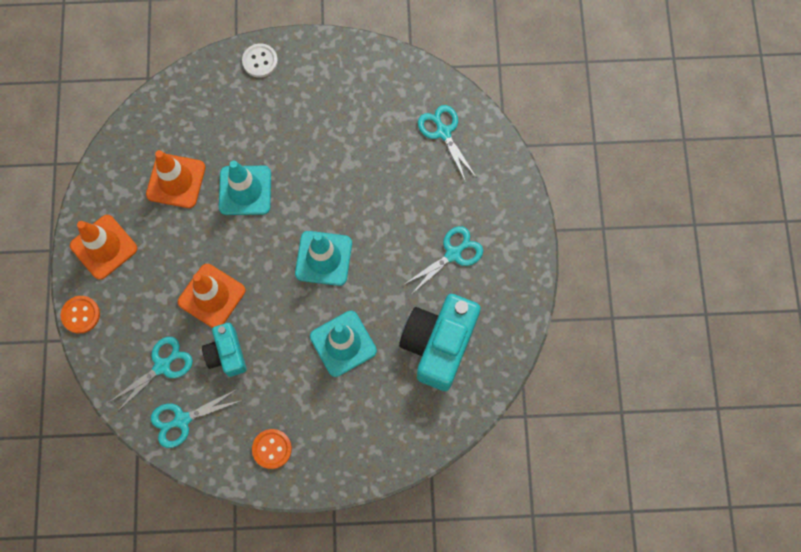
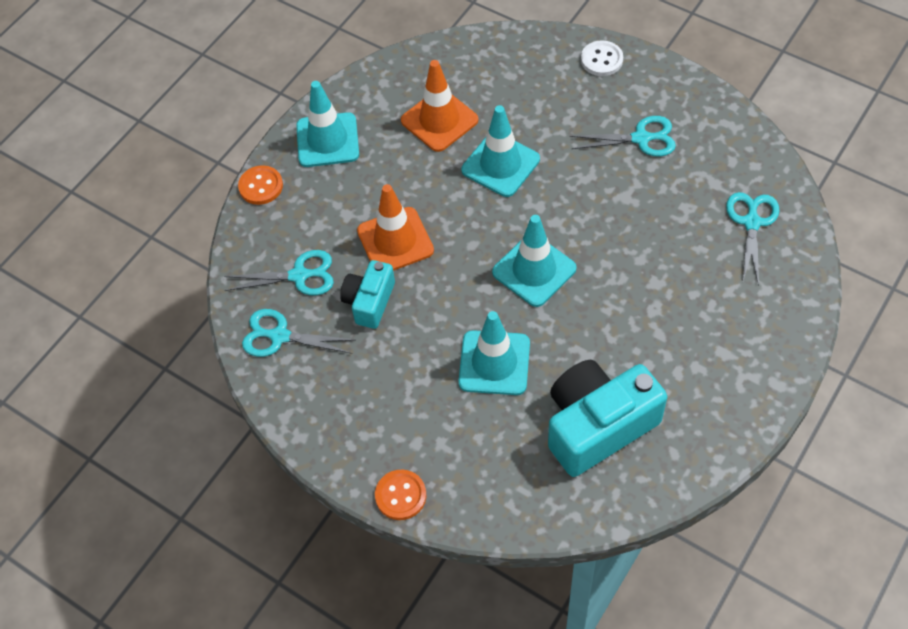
camera: 40 degrees right, 15 degrees down
orange traffic cone [70,215,137,280] -> turquoise traffic cone [296,81,359,167]
orange button [252,429,292,469] -> orange button moved to [375,470,426,520]
turquoise scissors [403,226,483,295] -> turquoise scissors moved to [570,116,676,157]

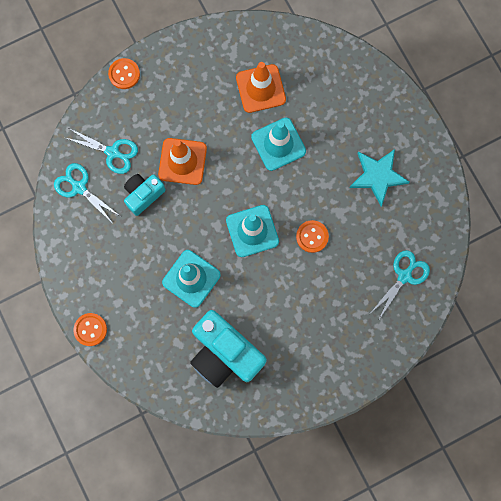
camera: 25 degrees right, 20 degrees up
turquoise traffic cone [296,81,359,167] -> none
turquoise camera [548,360,667,477] -> turquoise camera turned 135 degrees counterclockwise [190,310,267,388]
turquoise scissors [570,116,676,157] -> turquoise star [350,149,410,206]
white button [581,40,623,76] -> none
none -> orange button [296,220,329,253]

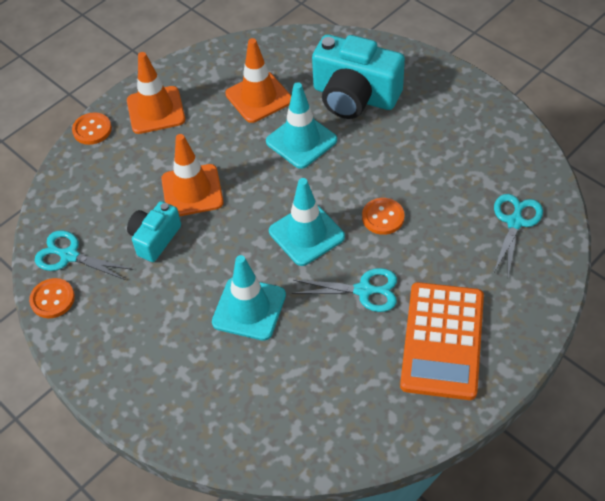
camera: 15 degrees left, 25 degrees down
turquoise scissors [66,128,138,174] -> turquoise scissors moved to [292,268,397,312]
orange button [73,313,107,346] -> orange button moved to [29,278,75,318]
turquoise camera [190,310,267,388] -> turquoise camera moved to [312,34,405,119]
turquoise star [350,149,410,206] -> none
none -> orange traffic cone [127,52,185,134]
none -> orange calculator [400,282,484,400]

